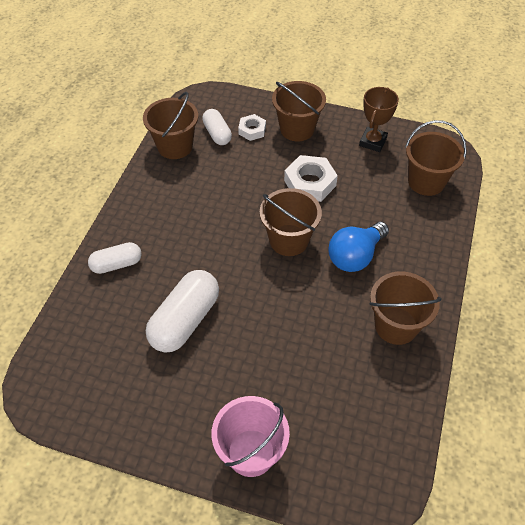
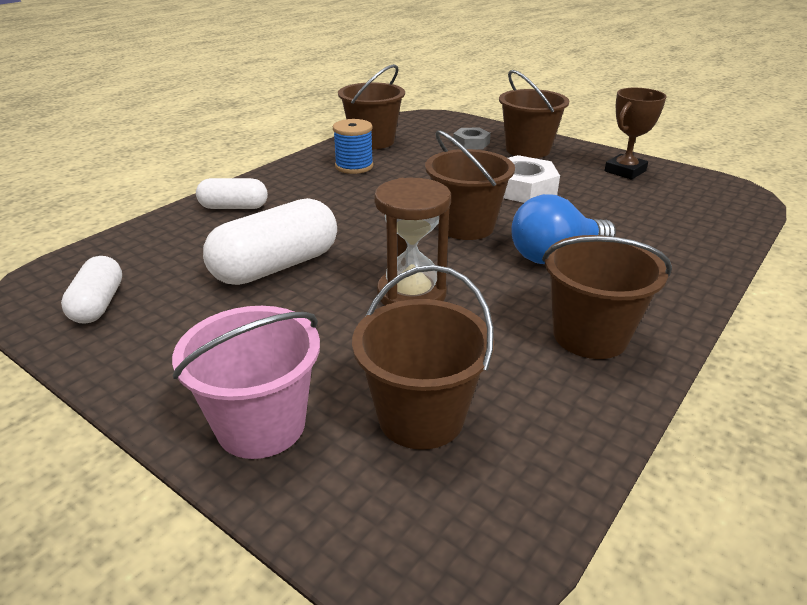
camera: 20 degrees right, 20 degrees down
white capsule [202,109,232,145] -> white capsule moved to [61,256,122,324]
white nut [238,114,266,141] -> grey nut [453,128,491,149]
brown bucket [405,120,467,196] -> brown bucket moved to [352,265,494,450]
none -> blue spool [333,119,374,174]
none -> brown hourglass [374,178,451,305]

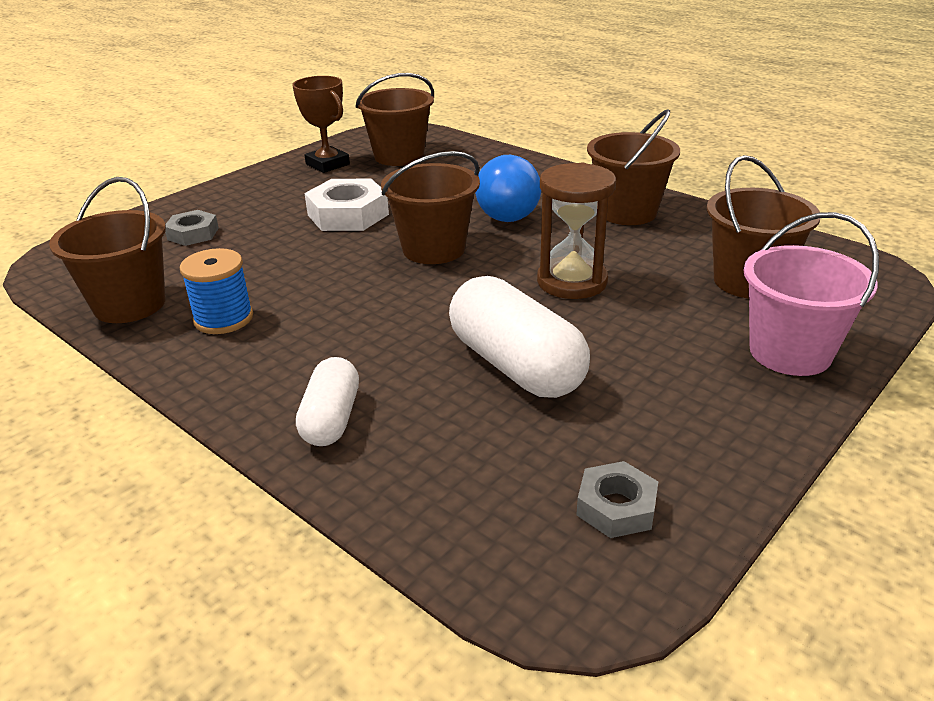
camera: 85 degrees left, 0 degrees up
white capsule [61,256,122,324] -> grey nut [576,461,658,538]
brown bucket [499,70,569,158] -> brown bucket moved to [355,73,434,166]

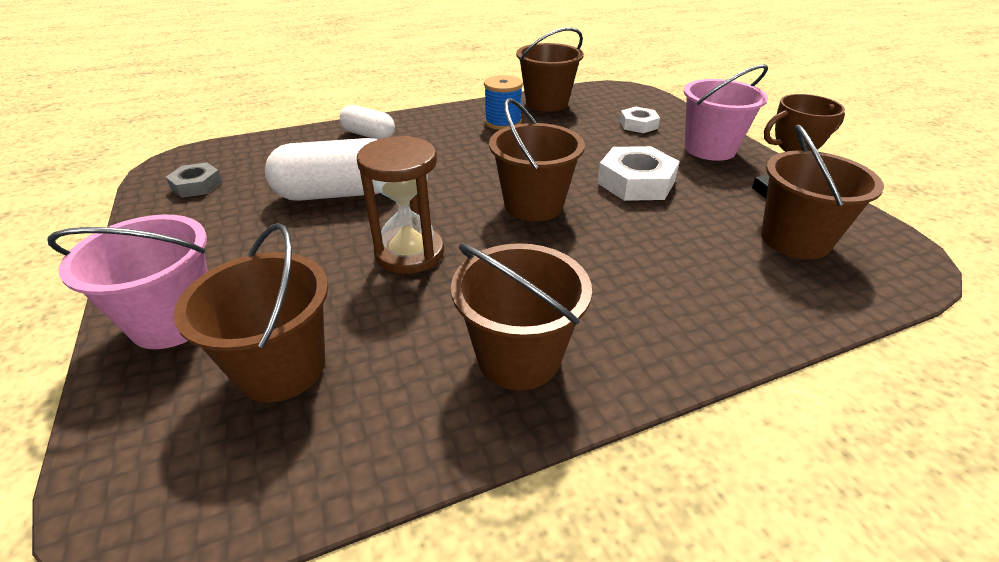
camera: 115 degrees right, 5 degrees up
grey nut [165,210,219,246] -> white nut [620,107,660,133]
blue light bulb [474,155,541,222] -> none
none -> pink bucket [684,64,768,161]

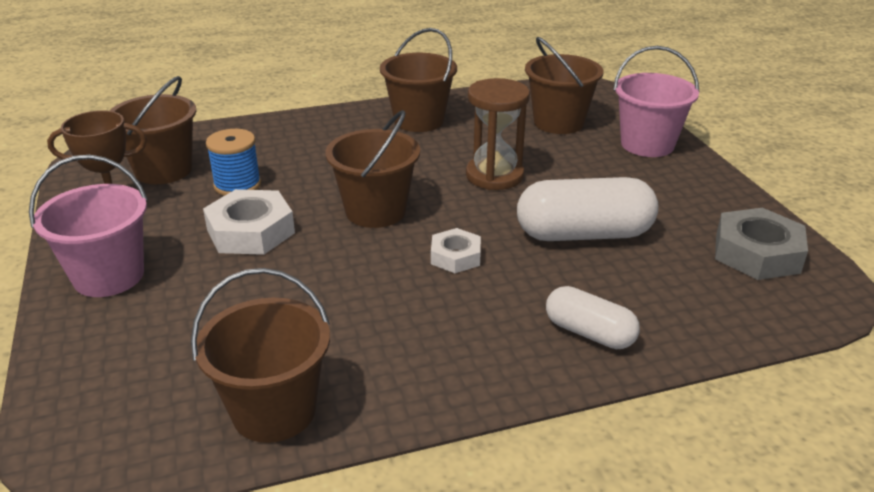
camera: 175 degrees left, 5 degrees down
grey nut [166,163,222,198] -> grey nut [715,208,808,280], size x1.66
blue spool [484,75,523,130] -> blue spool moved to [206,129,261,196]
white nut [620,107,660,133] -> white nut moved to [431,228,481,273]

